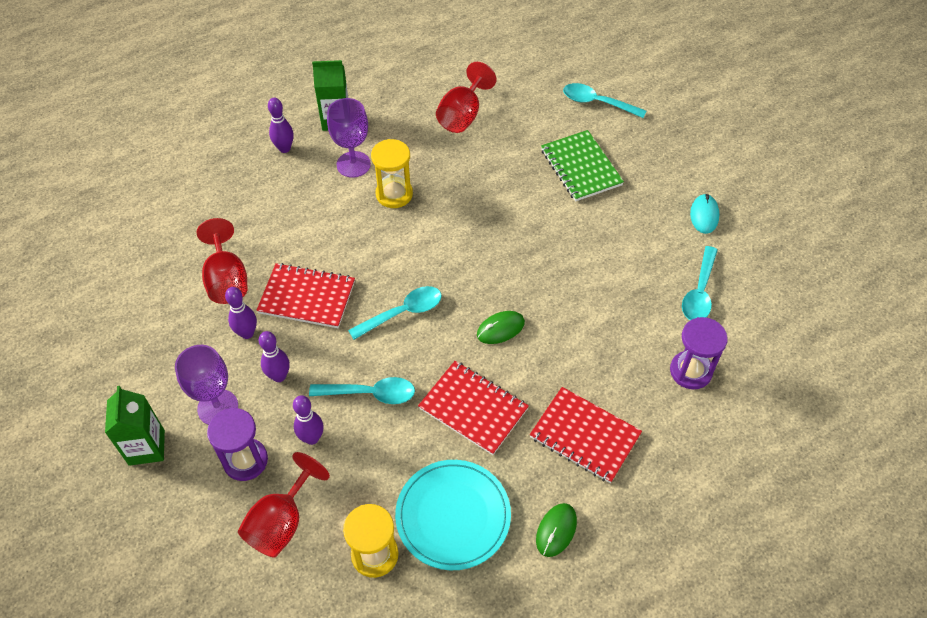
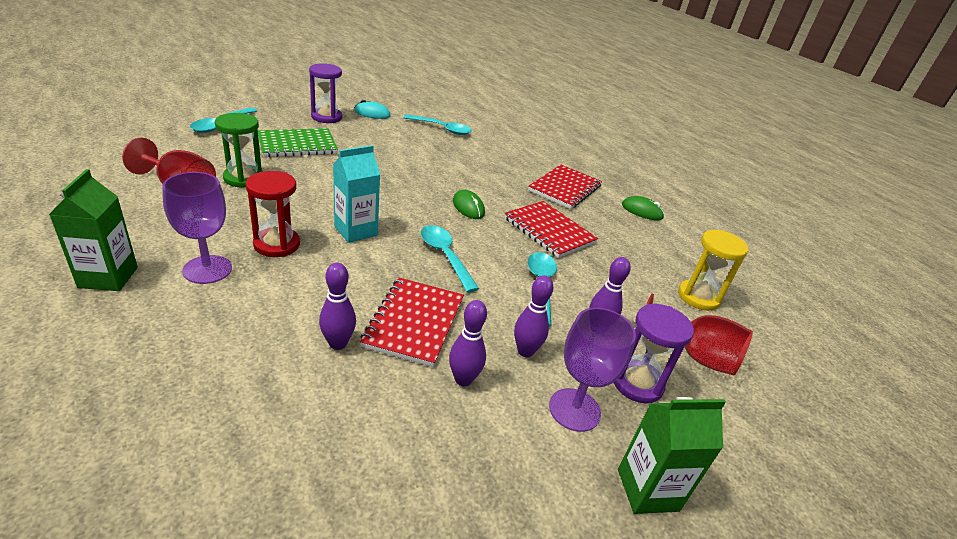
camera: 95 degrees left, 20 degrees down
red goblet [197,218,247,304] -> none
purple bowling pin [268,98,294,153] -> purple bowling pin moved to [319,263,356,350]
yellow hourglass [371,139,413,208] -> red hourglass [246,171,300,257]
turquoise plate [395,460,511,570] -> none
red notebook [418,361,529,455] -> red notebook turned 75 degrees counterclockwise [504,201,598,258]
purple hourglass [670,317,728,389] -> purple hourglass moved to [309,63,342,123]
none -> green hourglass [215,113,263,188]
none -> turquoise carton [333,145,380,243]

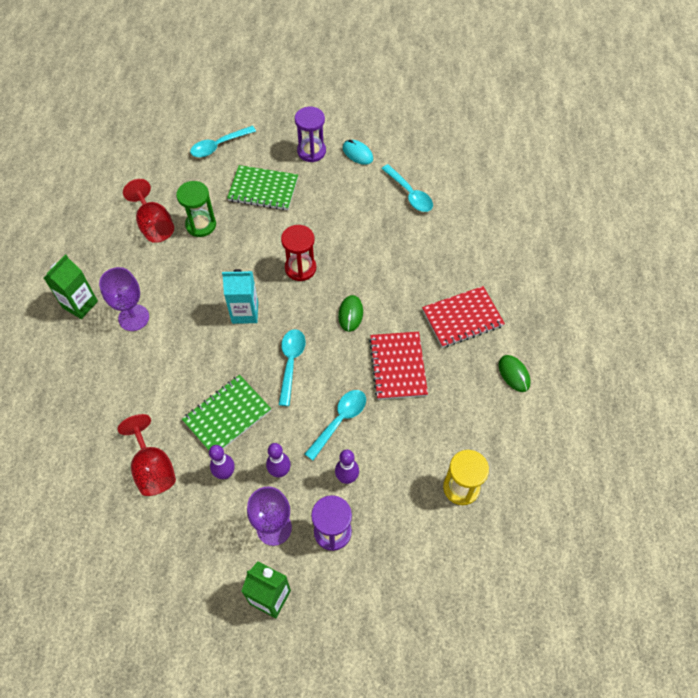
camera: 40 degrees right, 25 degrees up
red hourglass [246,171,300,257] -> red hourglass moved to [281,225,316,281]
purple bowling pin [319,263,356,350] -> none
red notebook [360,278,464,367] -> green notebook [182,375,271,450]
red goblet [646,293,753,375] -> red goblet moved to [117,414,176,496]

